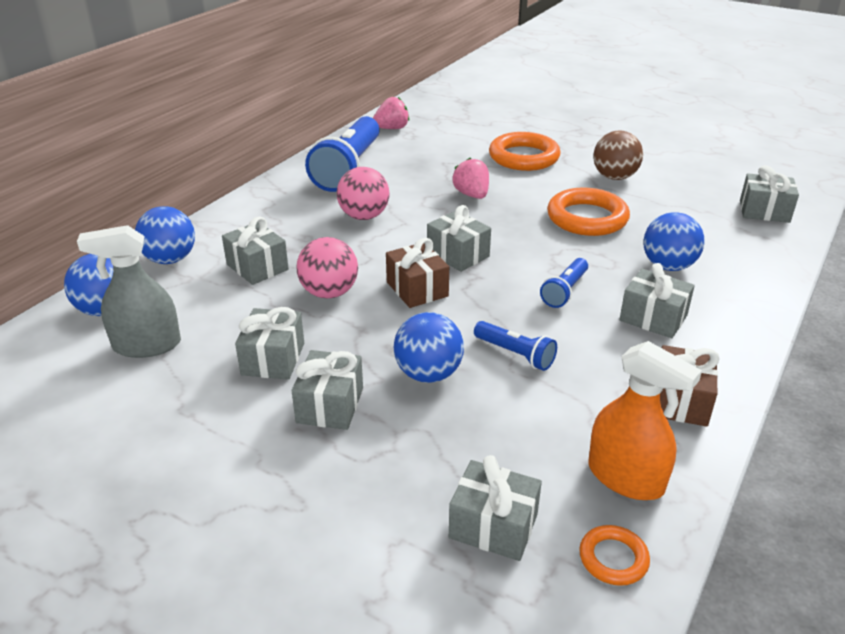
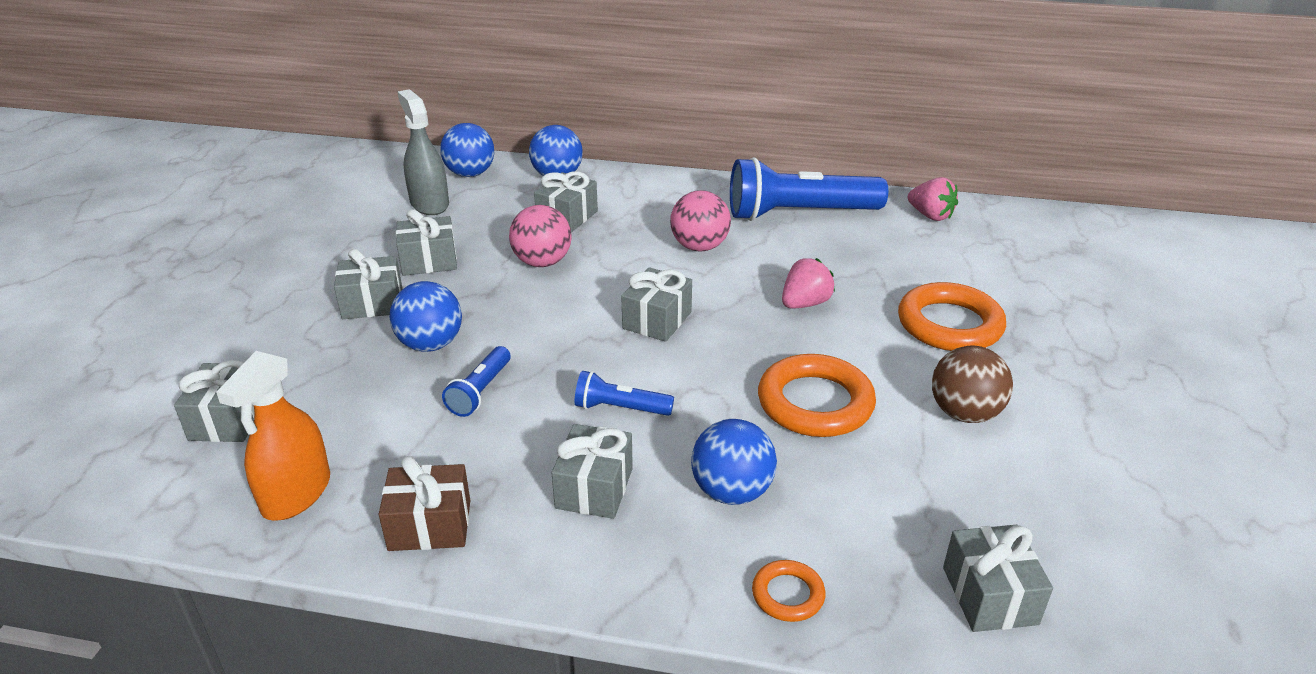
camera: 70 degrees right, 0 degrees up
brown gift [386,238,449,308] -> none
orange ring [579,525,650,586] -> orange ring moved to [752,560,825,622]

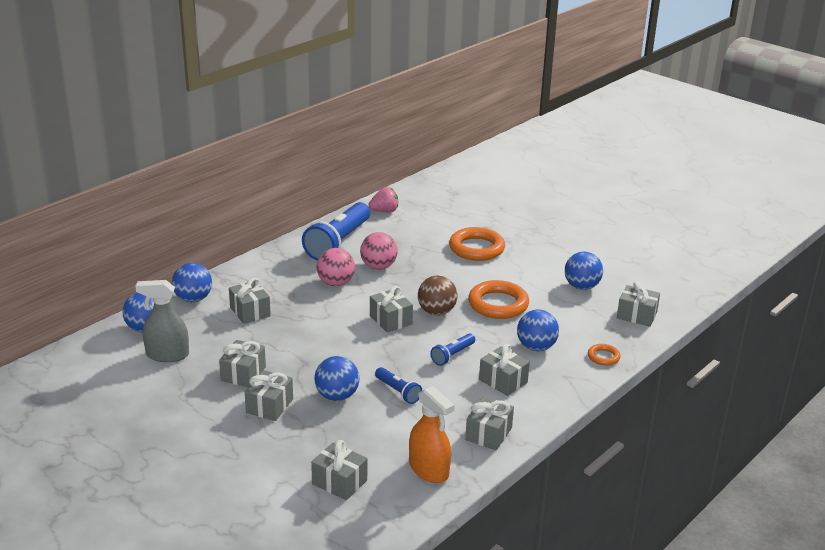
camera: 60 degrees left, 5 degrees down
brown gift [379,456,470,551] -> grey gift [465,397,514,450]
pink ball [509,205,572,267] -> pink ball moved to [360,232,398,270]
pink strawberry [782,258,835,308] -> none
brown ball [932,346,1013,423] -> brown ball moved to [418,276,457,315]
none -> blue ball [565,252,603,290]

